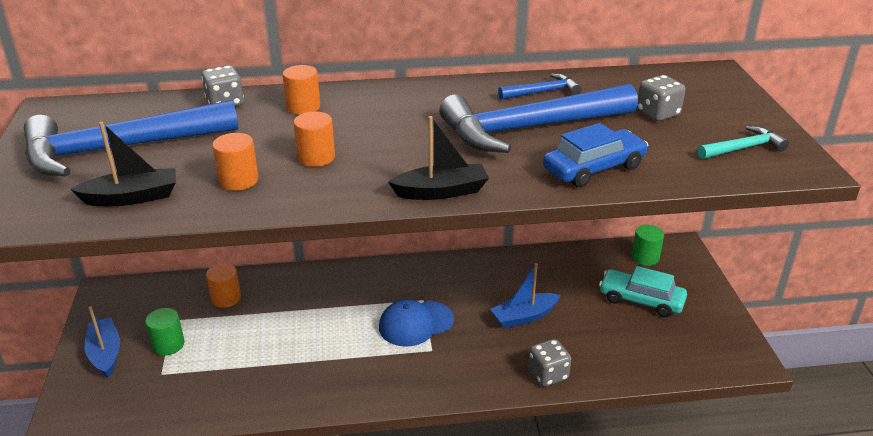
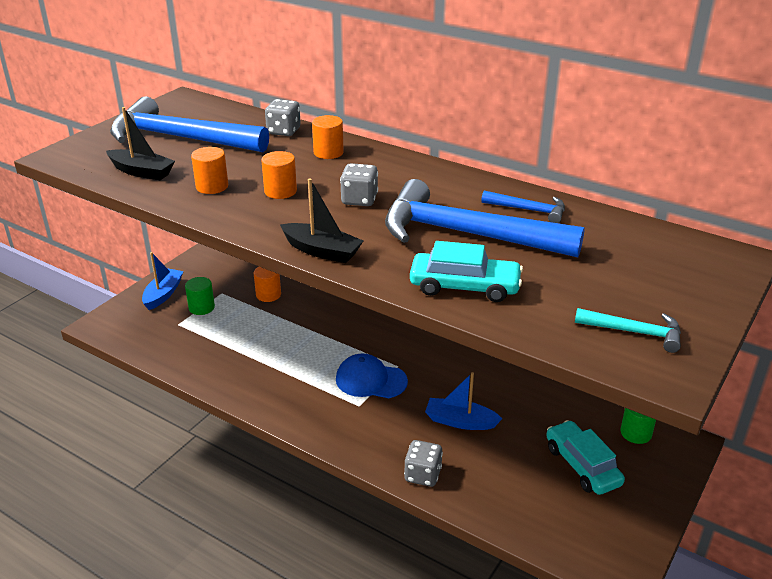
camera: 40 degrees right, 0 degrees up
blue car [543,123,648,187] -> turquoise car [410,241,523,302]
grey dice [637,75,686,121] -> grey dice moved to [340,163,378,206]

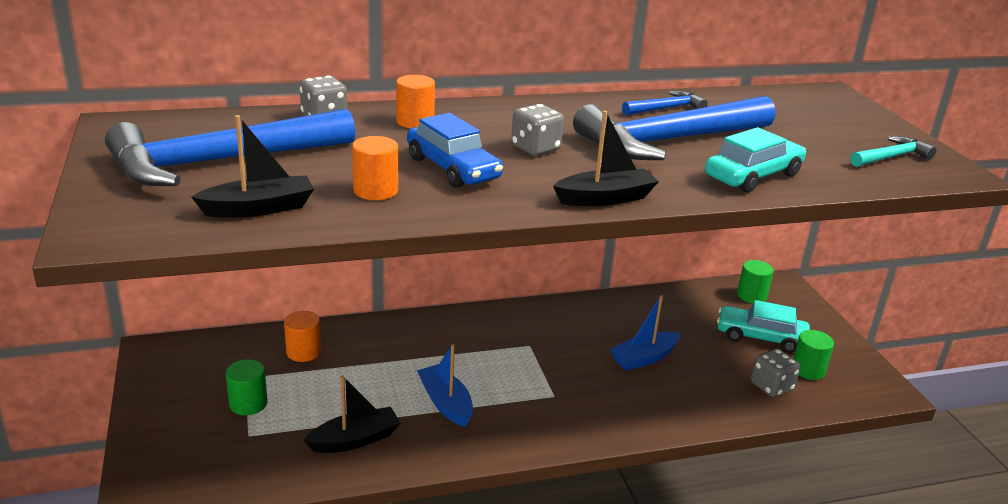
camera: 50 degrees left, 5 degrees down
blue boat [142,252,184,310] -> blue boat moved to [417,344,473,427]
orange cylinder [261,151,297,199] -> blue car [407,113,503,188]
blue cap [336,354,408,398] -> none
grey dice [404,440,443,487] -> grey dice moved to [751,349,800,398]
none -> black boat [303,375,401,453]
none -> green cylinder [793,330,834,380]

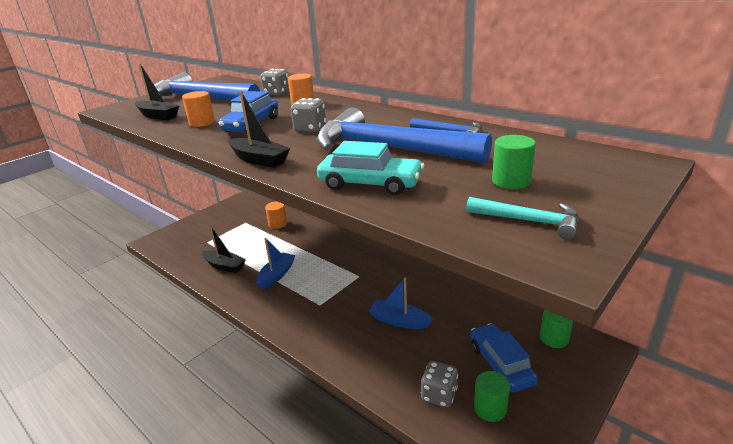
camera: 60 degrees right, 0 degrees up
green cylinder [226,359,267,415] -> green cylinder moved to [492,135,536,189]
turquoise car [717,300,810,353] -> blue car [470,323,538,393]

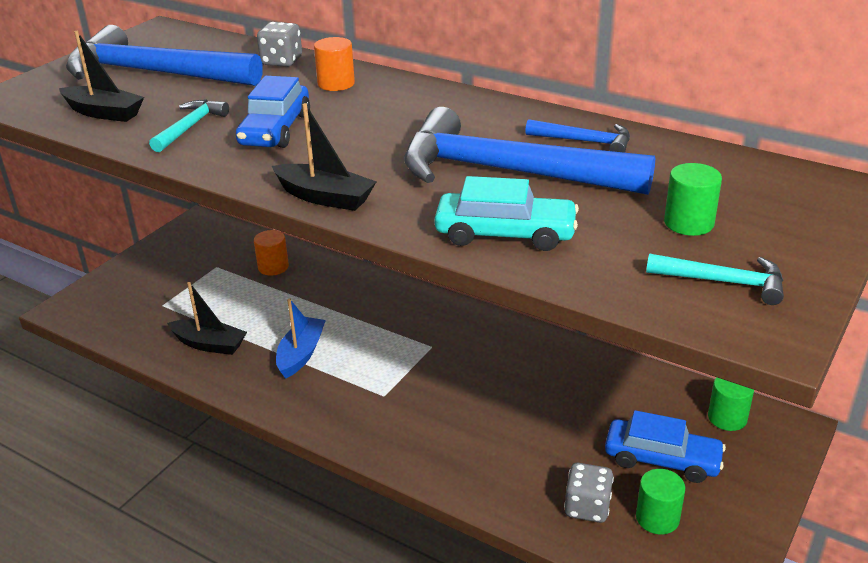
camera: 10 degrees left, 5 degrees up
orange cylinder [182,91,215,127] -> turquoise hammer [149,99,229,152]
grey dice [291,98,326,132] -> none
blue boat [369,277,433,329] -> none
blue car [470,323,538,393] -> blue car turned 135 degrees clockwise [605,410,726,483]

